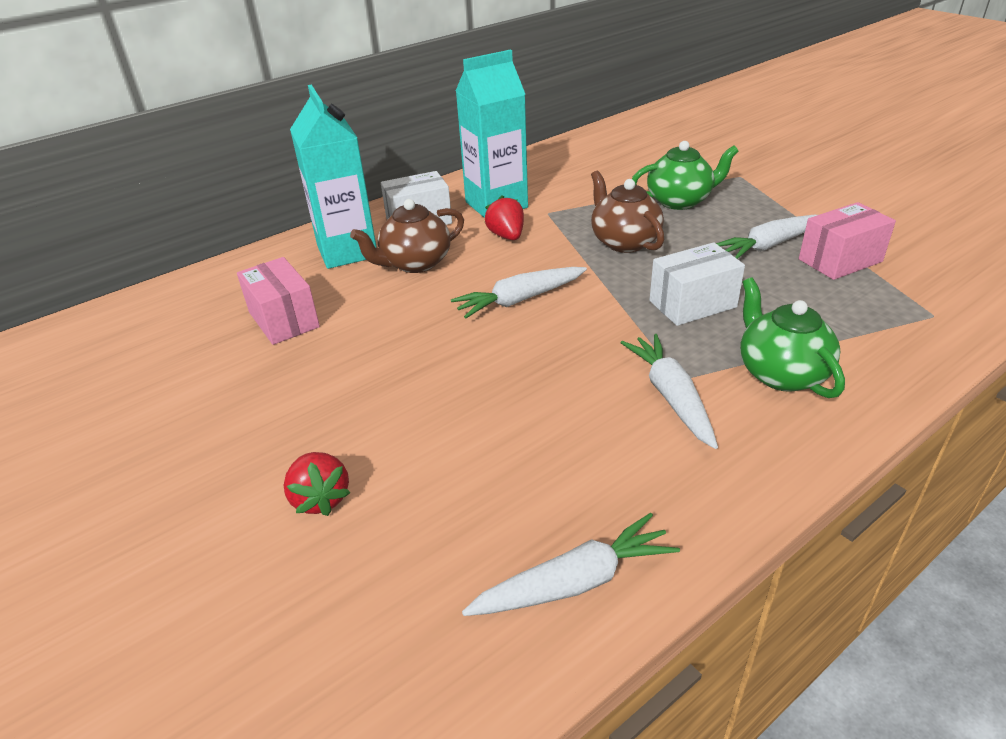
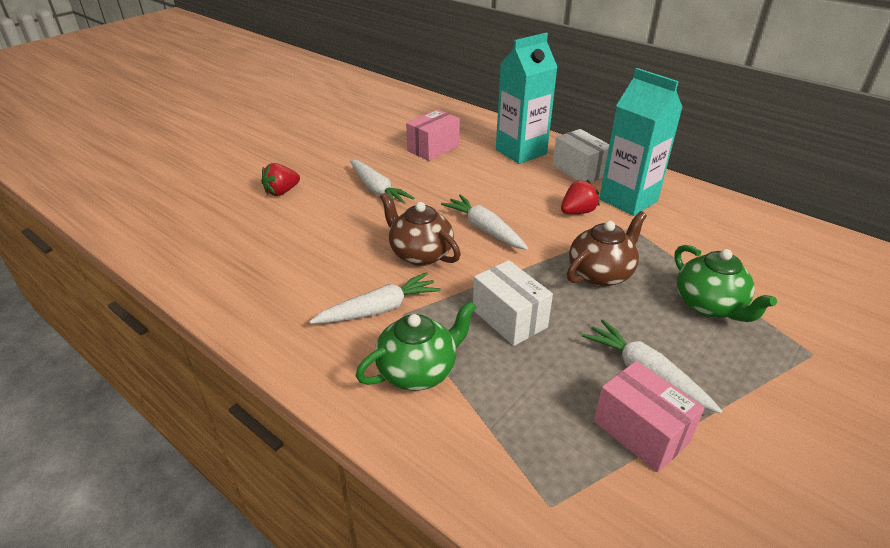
camera: 75 degrees right, 0 degrees up
brown teapot [350,199,464,273] -> brown teapot moved to [380,192,461,266]
white carrot [462,513,680,616] -> white carrot moved to [350,160,415,203]

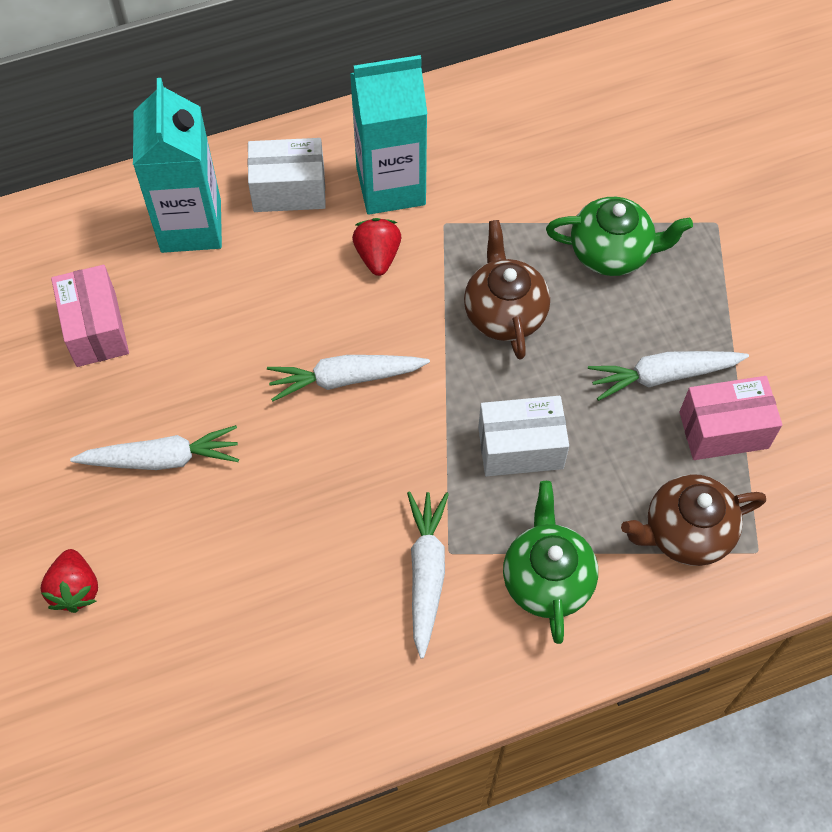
camera: 60 degrees left, 25 degrees up
brown teapot [380,192,461,266] -> brown teapot moved to [621,474,766,566]

